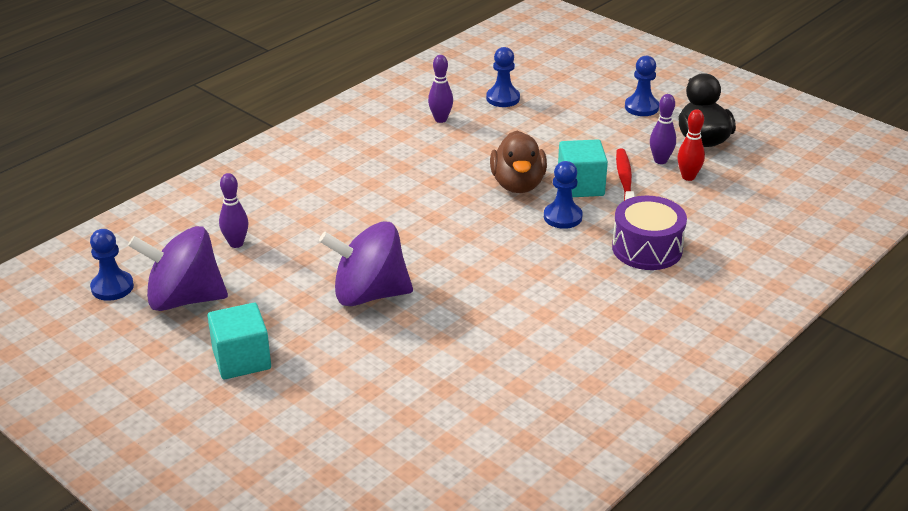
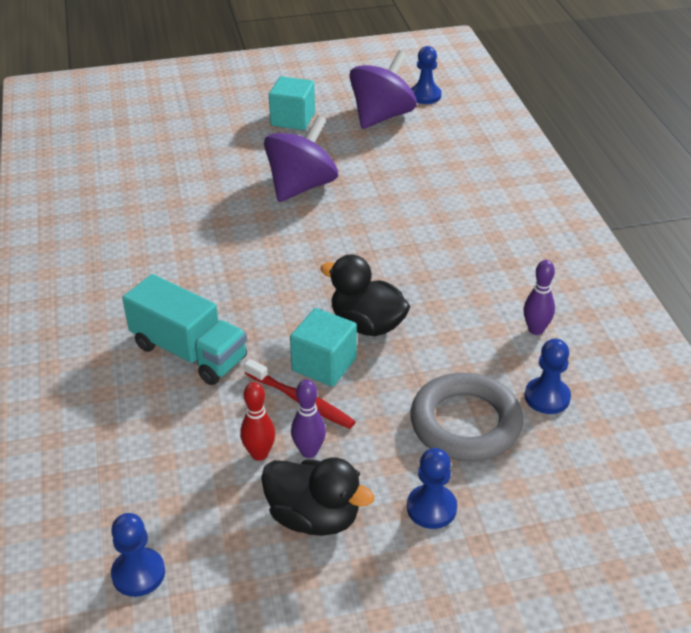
camera: 125 degrees right, 5 degrees up
purple bowling pin [219,173,248,248] -> none
brown duck [490,131,547,193] -> black duck [320,254,410,336]
blue pawn [544,161,583,229] -> blue pawn moved to [111,513,165,597]
purple drum [612,196,687,270] -> turquoise truck [122,274,247,385]
none -> grey ring [410,373,523,462]

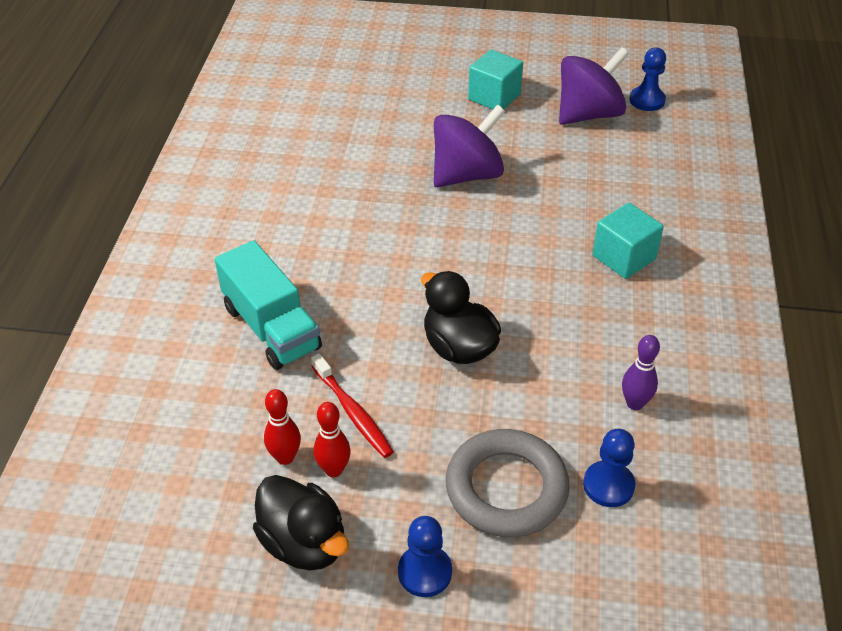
camera: 20 degrees right, 5 degrees up
blue pawn [111,513,165,597] -> none
turquoise cube [290,308,357,387] -> turquoise cube moved to [592,203,664,279]
purple bowling pin [291,379,326,458] -> red bowling pin [314,402,351,477]

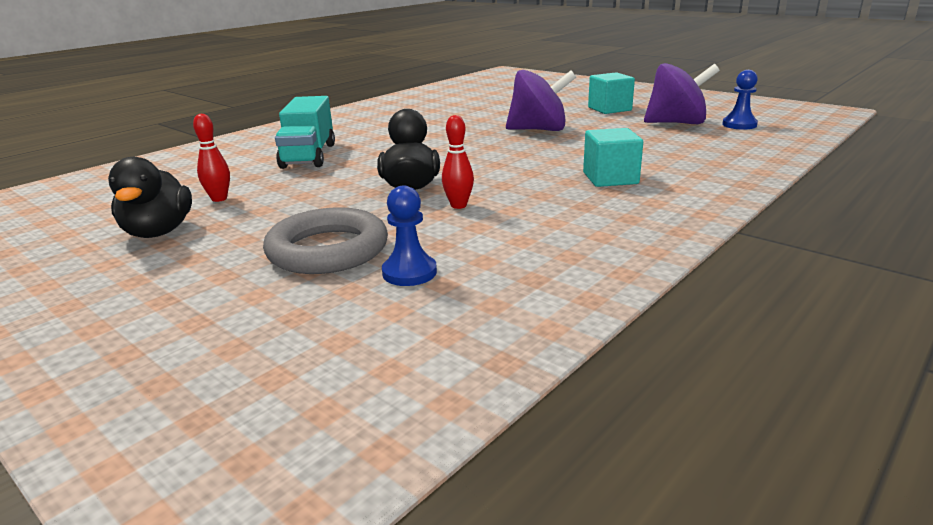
camera: 35 degrees right, 20 degrees down
red toothbrush [311,353,394,458] -> none
red bowling pin [314,402,351,477] -> red bowling pin moved to [442,115,474,209]
blue pawn [398,516,452,597] -> none
purple bowling pin [622,335,660,410] -> none

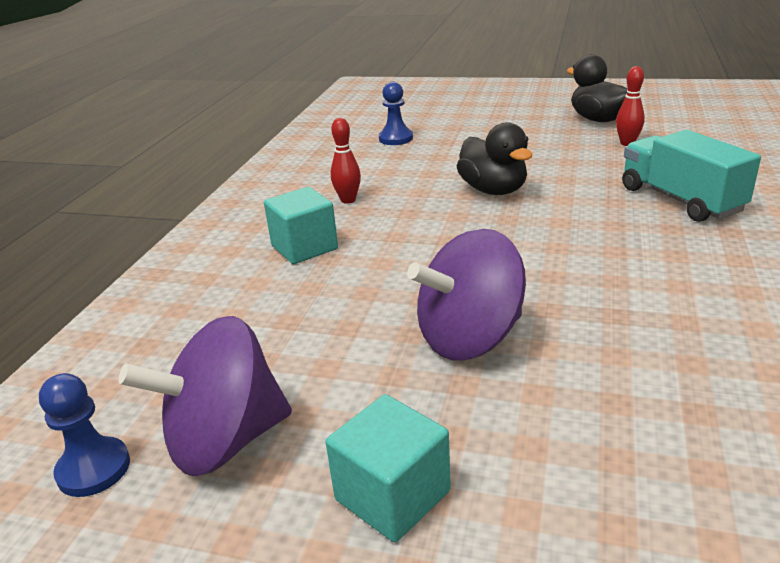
camera: 155 degrees right, 5 degrees up
grey ring [263,207,388,274] -> none
red bowling pin [442,115,474,209] -> red bowling pin moved to [331,118,361,204]

